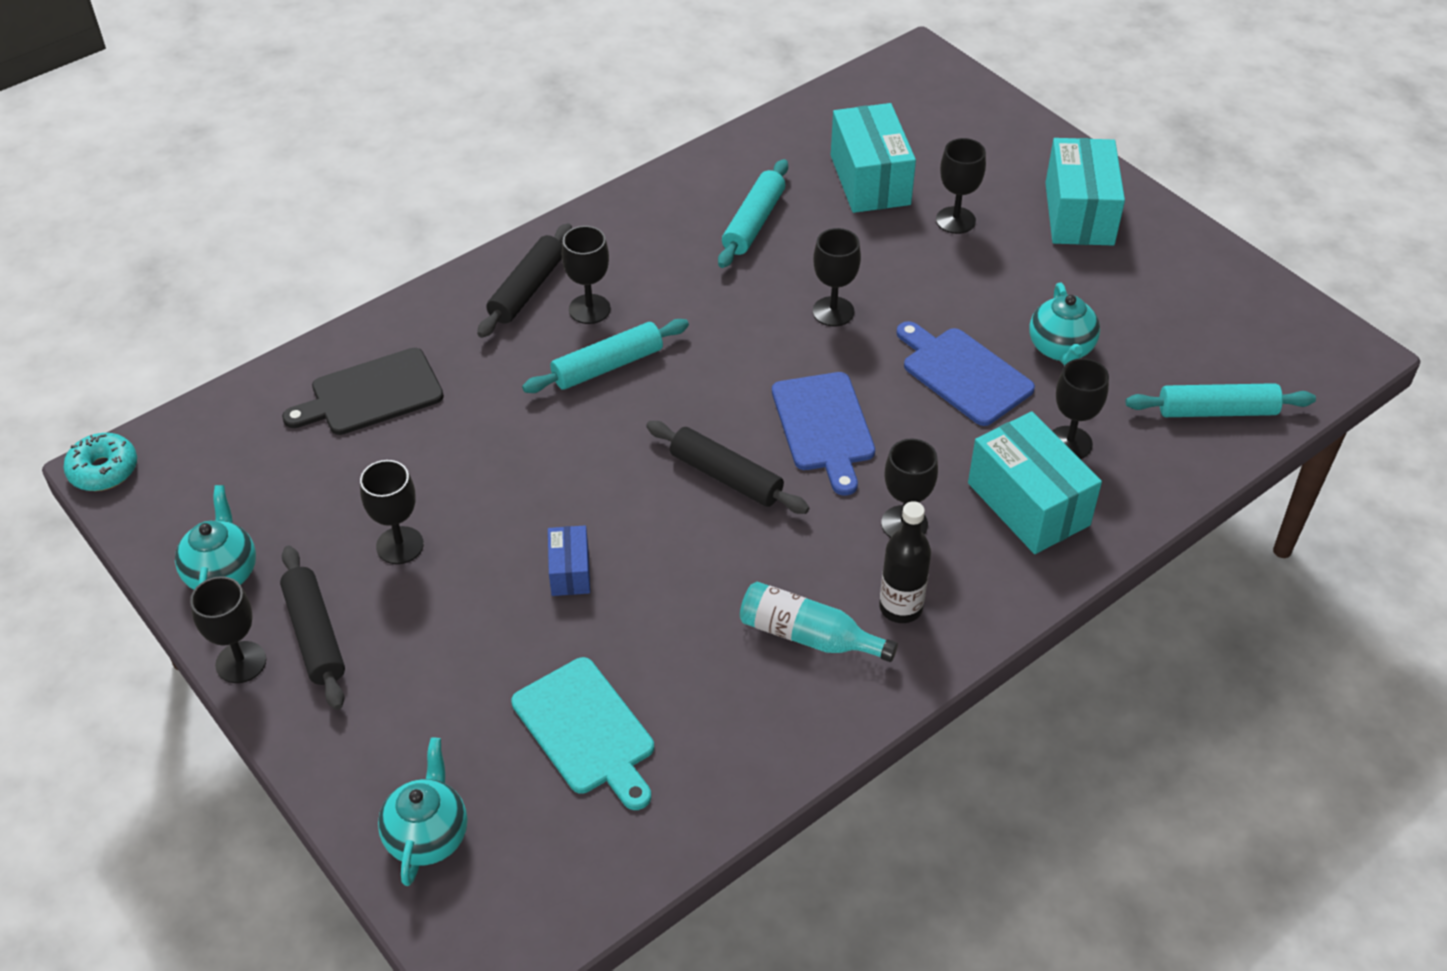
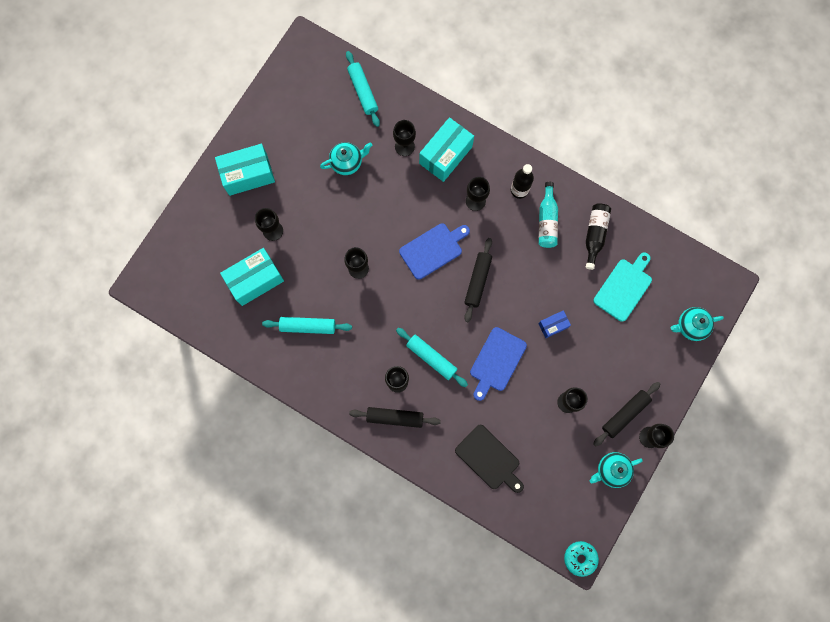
camera: 110 degrees left, 30 degrees up
blue cutting board [897,321,1035,426] -> blue cutting board moved to [470,327,527,401]
none -> black bottle [586,203,611,270]

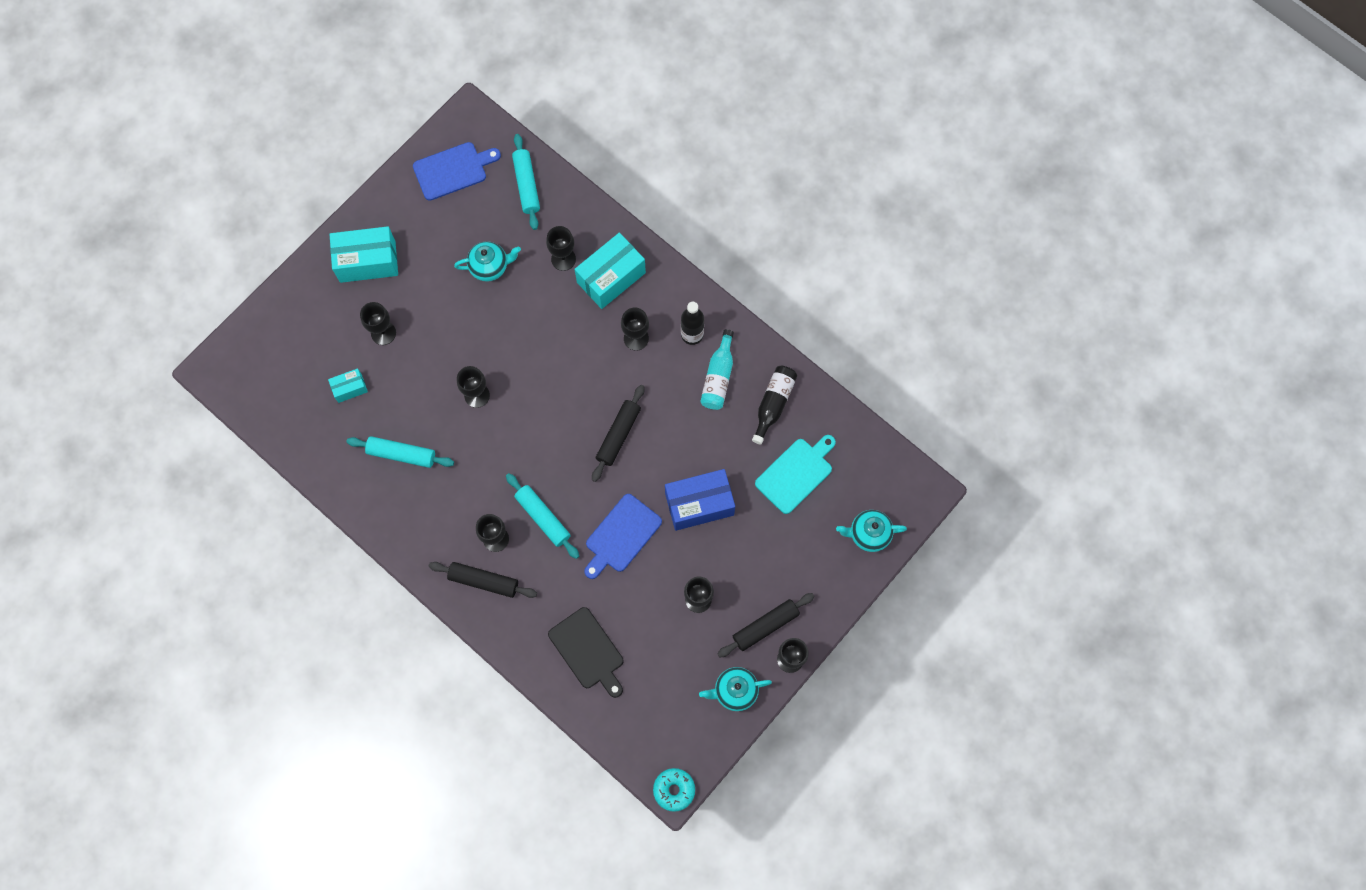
camera: 10 degrees right, 5 degrees down
turquoise box [220,248,284,306] -> turquoise box [328,368,368,403], size x0.52
blue cutting board [399,223,470,280] -> blue cutting board moved to [413,142,501,201]
blue box [538,310,571,338] -> blue box [665,469,735,531], size x1.93

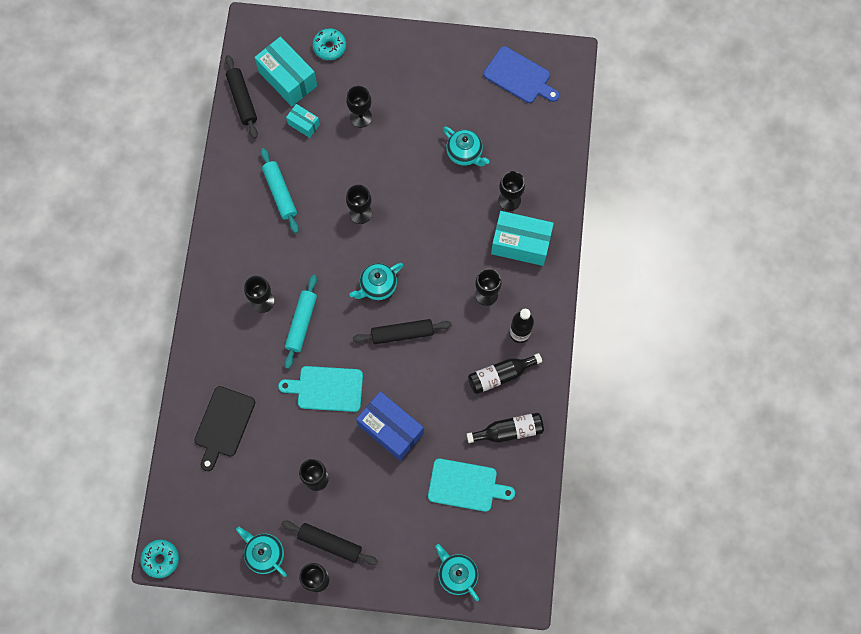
camera: 55 degrees right, 0 degrees up
turquoise box [329,226,398,283] -> turquoise box moved to [254,37,317,106]
black rolling pin [428,562,537,598] -> black rolling pin moved to [225,55,258,139]
turquoise rolling pin [512,134,540,230] -> none
blue cutting board [584,494,662,579] -> turquoise cutting board [278,366,363,412]
turquoise bottle [700,329,734,410] -> black bottle [468,353,542,394]
none -> turquoise donut [312,28,346,60]
none -> turquoise teapot [349,263,403,300]

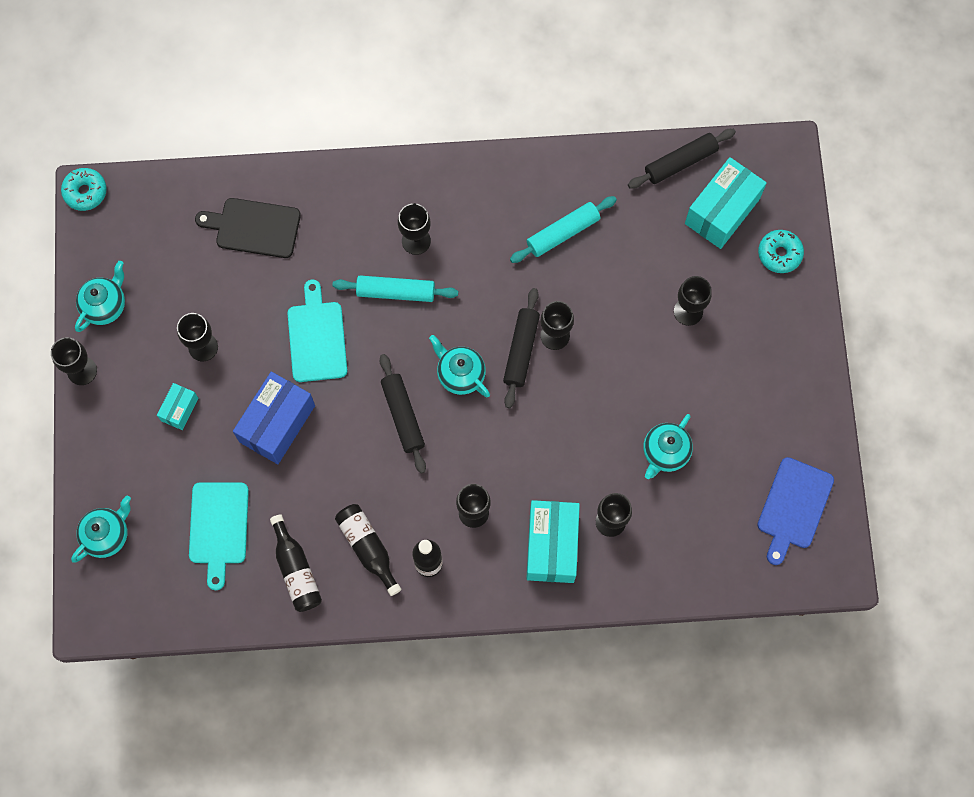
camera: 80 degrees right, 0 degrees up
black rolling pin [281,521,378,565] -> black rolling pin moved to [503,288,540,408]
turquoise box [286,104,320,138] -> turquoise box moved to [157,383,198,430]

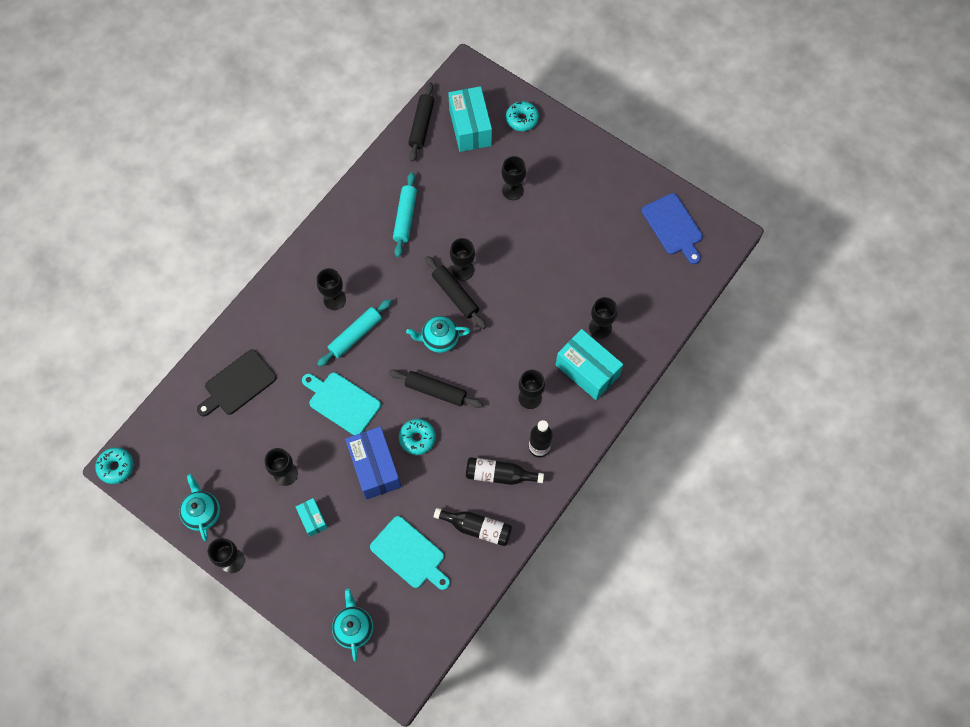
camera: 50 degrees left, 5 degrees down
turquoise teapot [643,414,693,479] -> none
none -> turquoise donut [399,419,436,455]

